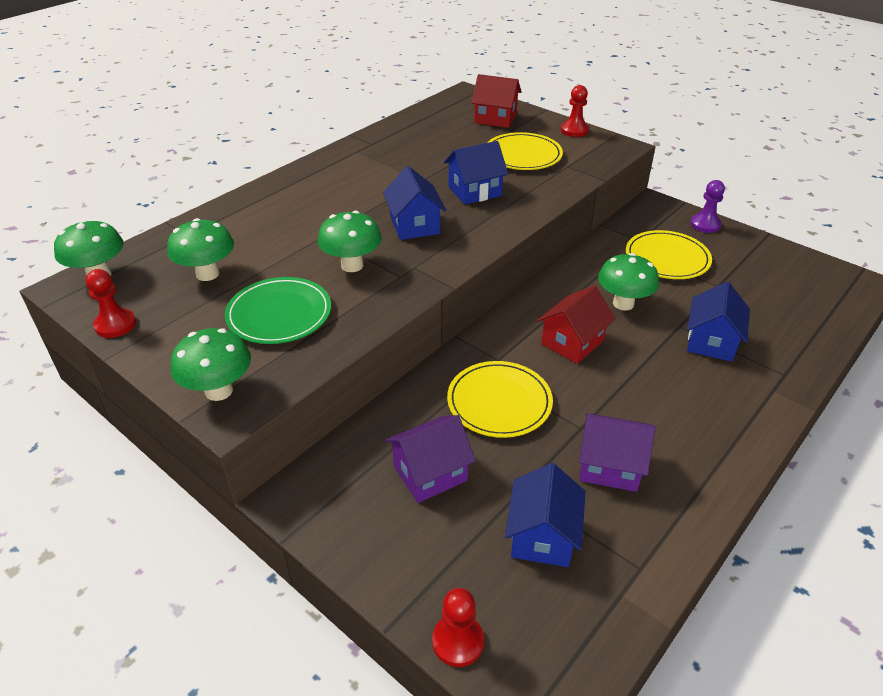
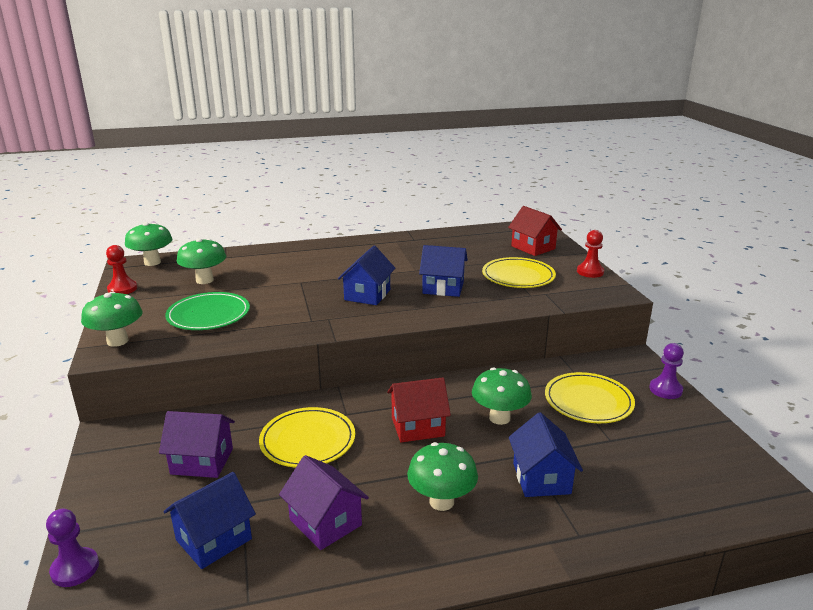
camera: 35 degrees right, 15 degrees down
green mushroom [318,211,382,272] -> green mushroom moved to [407,442,478,511]
red pawn [432,588,484,667] -> purple pawn [46,509,99,587]
blue house [687,282,750,362] -> blue house turned 60 degrees counterclockwise [509,412,583,497]

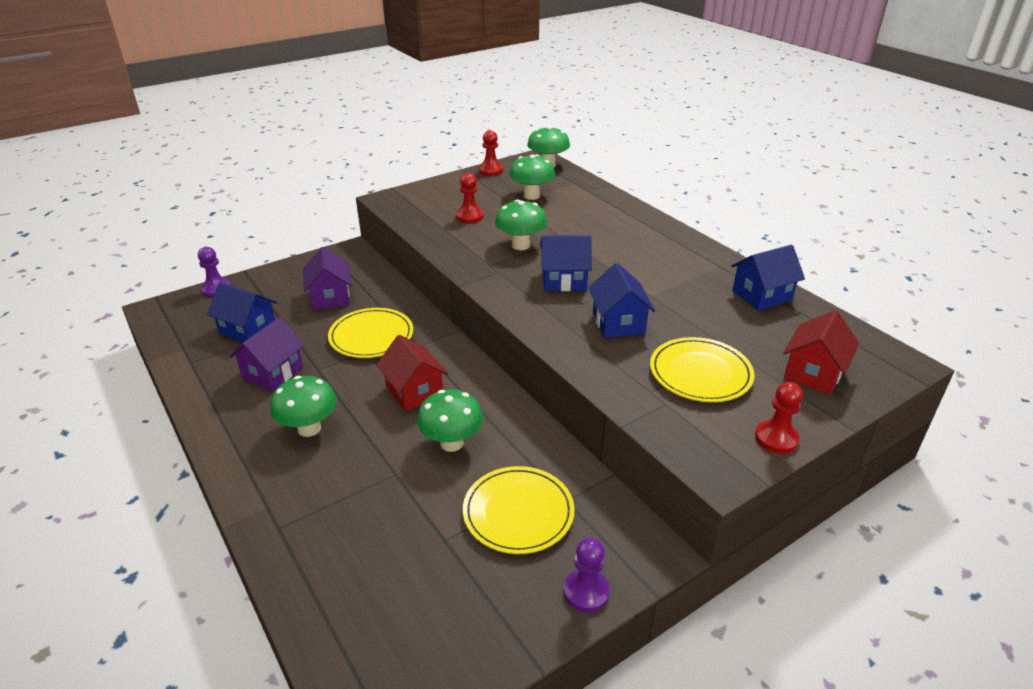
camera: 70 degrees right, 10 degrees up
green mushroom [81,292,142,347] -> green mushroom moved to [495,199,547,250]
green plate [165,292,250,330] -> red pawn [456,173,484,223]
blue house [509,412,583,497] -> blue house moved to [731,245,805,311]

